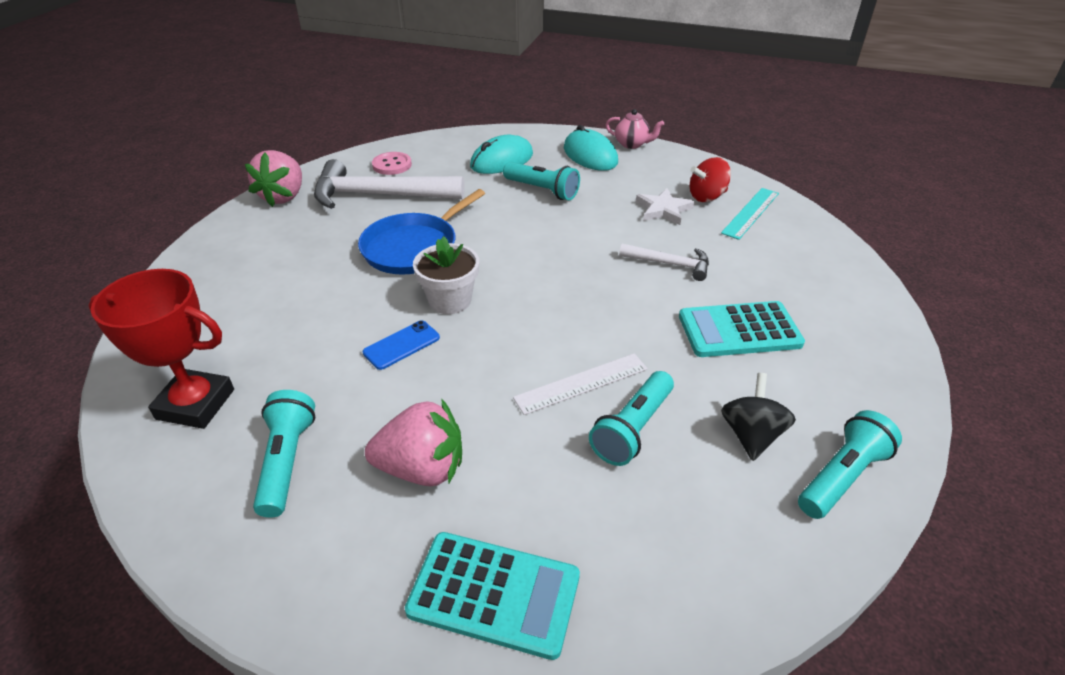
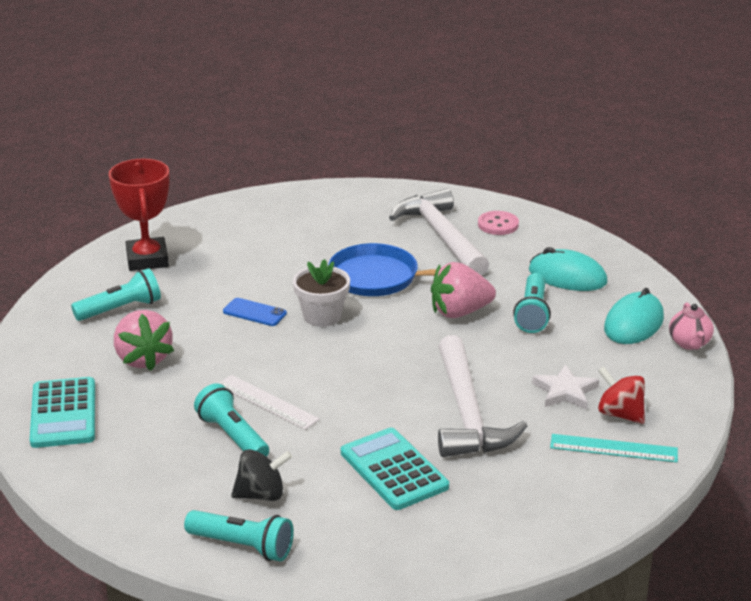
camera: 65 degrees right, 10 degrees down
pink strawberry [245,150,302,207] -> pink strawberry moved to [431,262,496,318]
turquoise flashlight [589,371,674,466] -> turquoise flashlight turned 45 degrees clockwise [194,383,269,457]
white hammer [619,243,709,281] -> white hammer [438,335,527,457], size x1.90

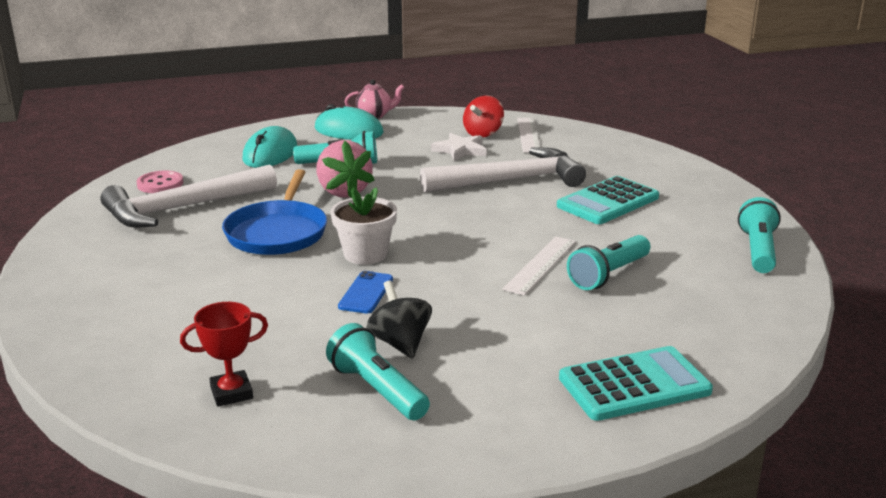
camera: 100 degrees left, 5 degrees down
red trophy [109,159,170,271] -> red trophy [180,302,268,407], size x0.59
pink strawberry [114,310,174,371] -> none
black spinning top [231,449,292,501] -> black spinning top moved to [367,281,432,359]
turquoise ruler [550,434,678,462] -> white ruler [517,118,540,153]

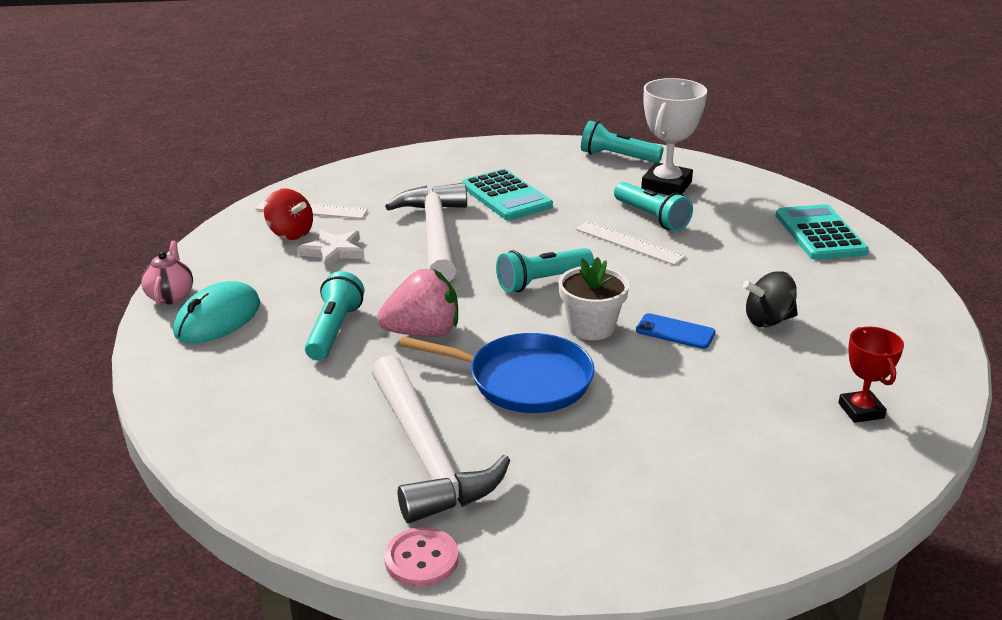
camera: 80 degrees left, 5 degrees up
pink button [137,171,183,193] -> pink button moved to [384,527,458,587]
turquoise mouse [242,126,297,168] -> none
turquoise flashlight [326,323,430,420] -> turquoise flashlight moved to [496,248,594,292]
none -> white trophy [641,78,707,195]

